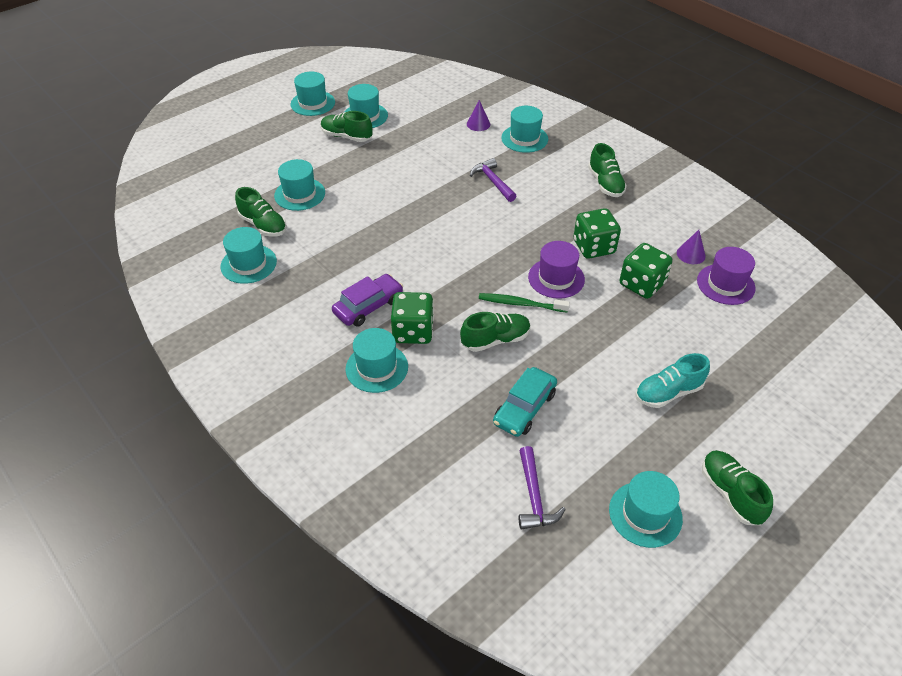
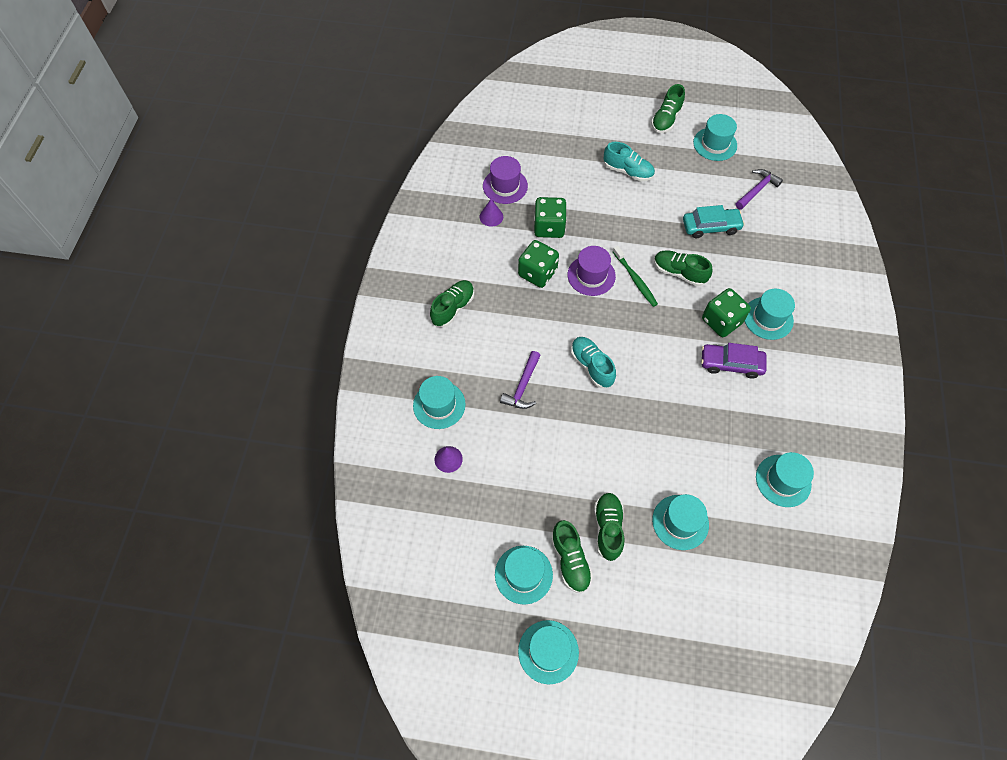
camera: 130 degrees left, 15 degrees up
green shoe [235,187,287,237] -> green shoe moved to [594,493,624,561]
none -> turquoise shoe [571,337,616,388]

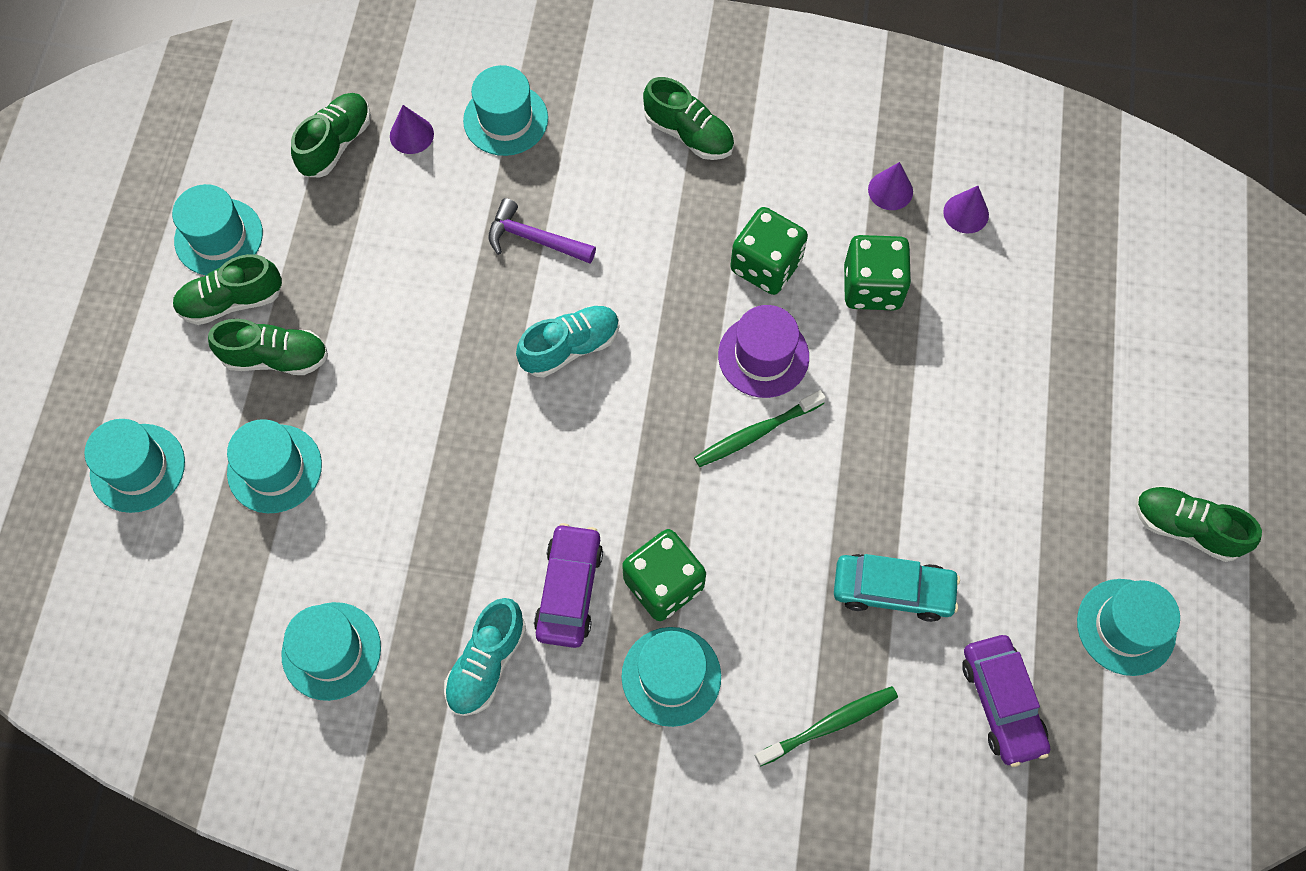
camera: 90 degrees right, 5 degrees up
purple hat [483,156,528,204] -> purple cone [943,186,989,234]
turquoise hat [518,620,579,684] -> turquoise hat moved to [84,419,185,513]
turquoise shoe [604,142,655,181] -> turquoise shoe moved to [444,598,526,716]
green shoe [654,250,712,286] -> green shoe moved to [291,93,371,178]
turquoise car [683,205,745,238] -> turquoise car turned 75 degrees counterclockwise [834,554,960,622]
purple hammer [735,169,783,210] -> purple car [962,635,1050,767]
none -> green toothbrush [755,686,898,767]

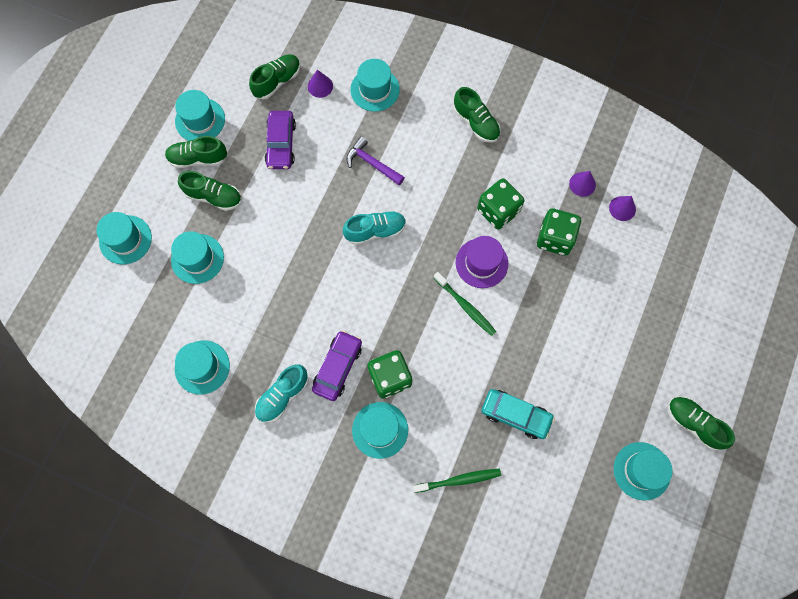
camera: 15 degrees right, 5 degrees up
green toothbrush [694,390,826,467] -> green toothbrush turned 120 degrees counterclockwise [434,272,496,336]
purple car [962,635,1050,767] -> purple car moved to [265,111,296,169]

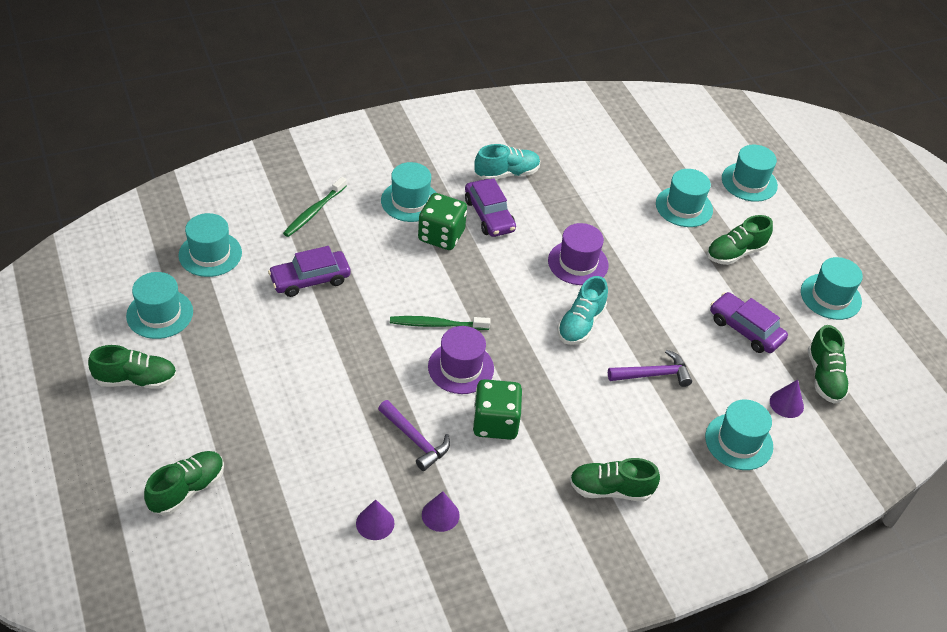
camera: 130 degrees right, 25 degrees down
green shoe [165,136,227,168] -> green shoe moved to [144,451,224,515]
turquoise hat [175,340,230,395] -> turquoise hat moved to [178,213,242,277]
turquoise shoe [255,364,309,423] -> turquoise shoe turned 75 degrees clockwise [474,144,540,180]
turquoise car [481,389,555,439] -> purple car [268,246,351,297]
green dice [537,209,581,256] -> purple hammer [378,400,450,471]
none -> purple hat [548,223,608,285]

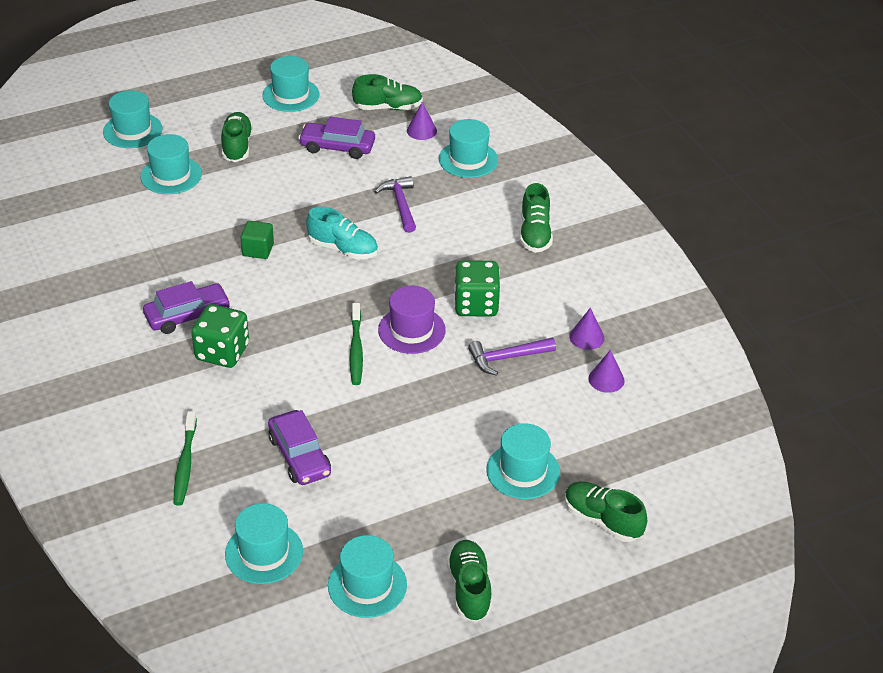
camera: 90 degrees left, 5 degrees down
green toothbrush [283,177,347,237] -> green toothbrush turned 60 degrees clockwise [174,411,197,506]
purple hammer [378,400,450,471] -> purple hammer turned 150 degrees counterclockwise [468,338,556,376]
turquoise hat [381,162,437,222] -> turquoise hat moved to [486,423,560,499]
turquoise shoe [474,144,540,180] -> none
purple hat [548,223,608,285] -> green cube [241,221,274,259]
green shoe [707,215,773,265] -> green shoe turned 150 degrees counterclockwise [221,112,253,162]
purple car [710,292,788,353] -> purple car turned 60 degrees clockwise [298,117,375,159]

